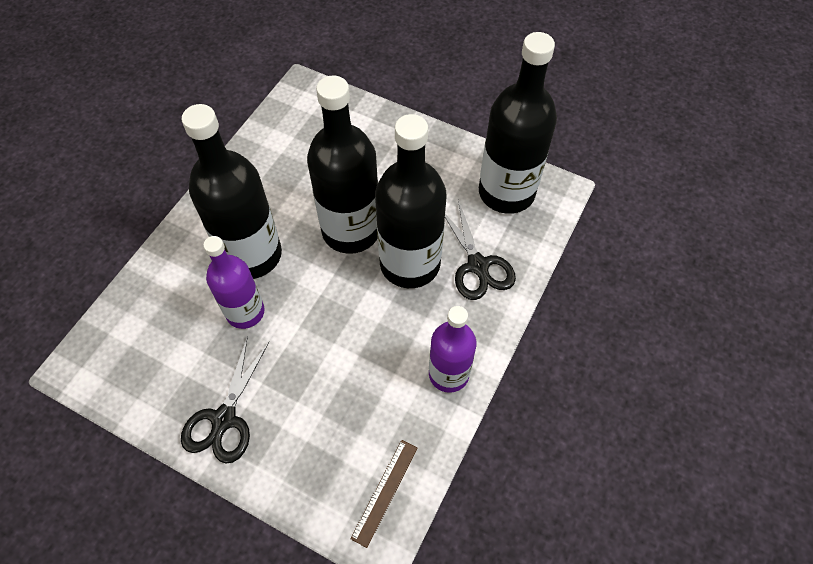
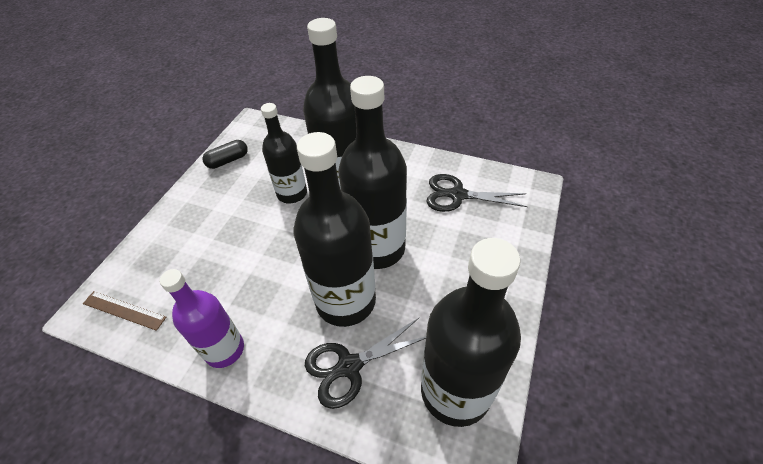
camera: 85 degrees right, 10 degrees down
black scissors [181,336,269,464] -> black scissors moved to [426,174,528,212]
purple bottle [203,236,265,329] -> black bottle [261,103,307,203]
none -> black capsule [202,140,248,169]

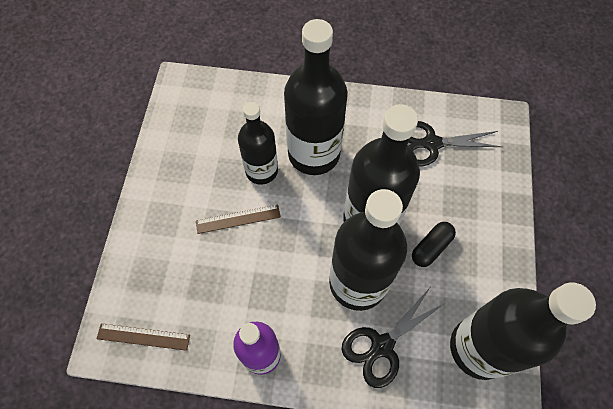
camera: 15 degrees left, 15 degrees up
black capsule [202,140,248,169] -> black capsule moved to [412,222,456,267]
none -> brown ruler [196,205,281,234]

